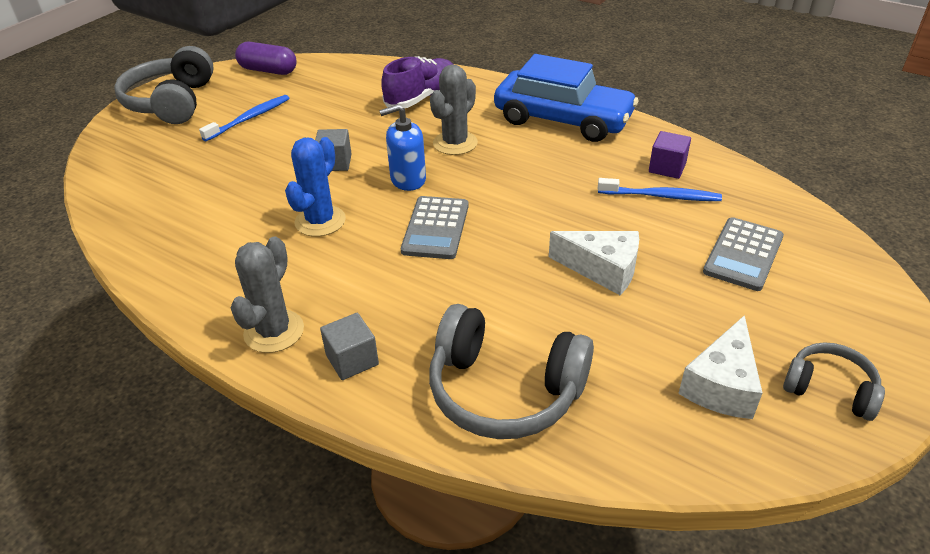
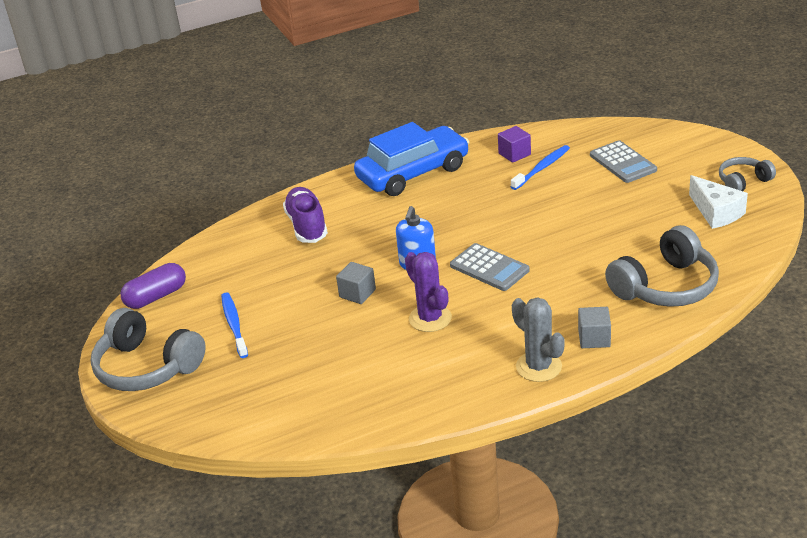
camera: 55 degrees left, 5 degrees down
blue cactus [285,137,346,237] -> purple cactus [405,252,452,332]
grey cactus [430,64,478,155] -> none
white cheese [549,231,639,295] -> none

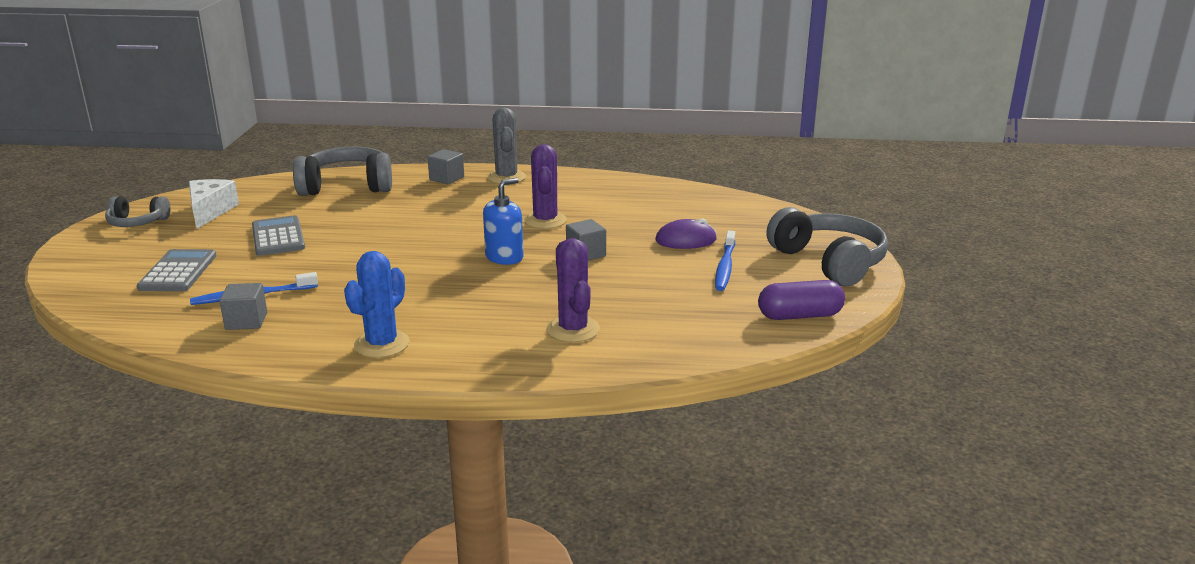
camera: 155 degrees left, 10 degrees down
purple shoe [283,187,328,243] -> purple cactus [547,238,600,342]
blue car [354,122,469,196] -> blue cactus [344,251,410,358]
grey calculator [450,243,530,291] -> grey calculator moved to [252,215,305,256]
purple cube [498,126,531,163] -> grey cube [219,283,267,330]
none -> purple mouse [655,218,717,249]

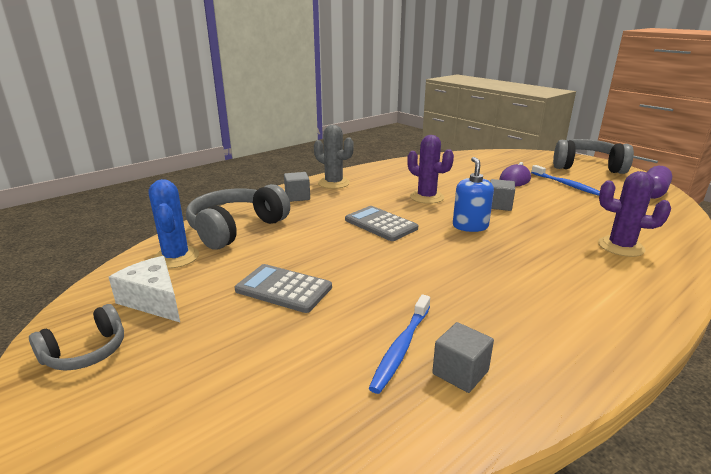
camera: 45 degrees left, 0 degrees up
grey calculator [137,249,216,291] -> grey calculator moved to [345,206,418,241]
blue cactus [344,251,410,358] -> blue cactus moved to [149,179,199,268]

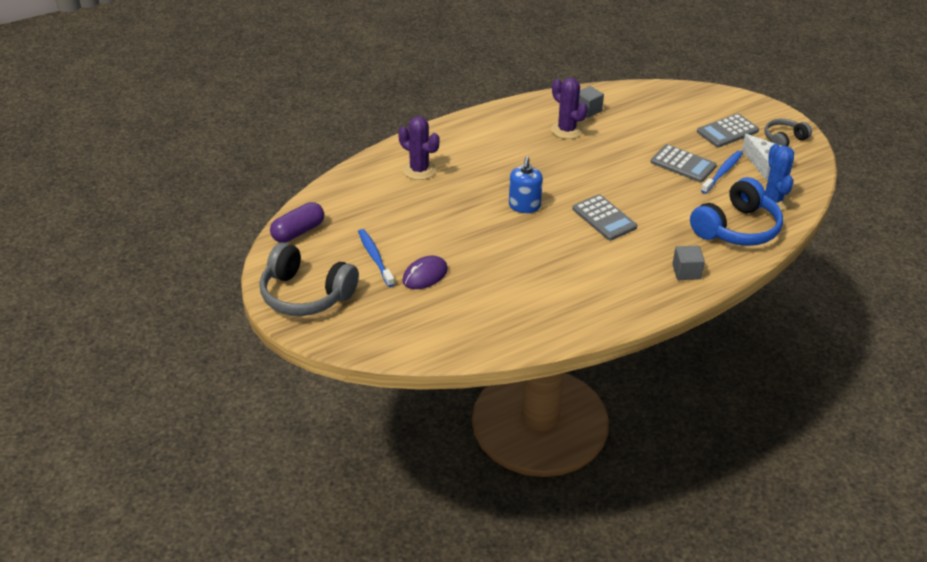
camera: 170 degrees left, 15 degrees up
grey headphones [186,184,290,250] -> blue headphones [690,177,783,246]
grey cactus [314,125,354,189] -> none
blue toothbrush [369,294,430,394] -> blue toothbrush moved to [701,151,743,194]
purple cactus [407,135,454,204] -> purple cactus moved to [551,78,588,139]
grey cube [490,179,515,211] -> none
none -> grey calculator [697,113,759,147]

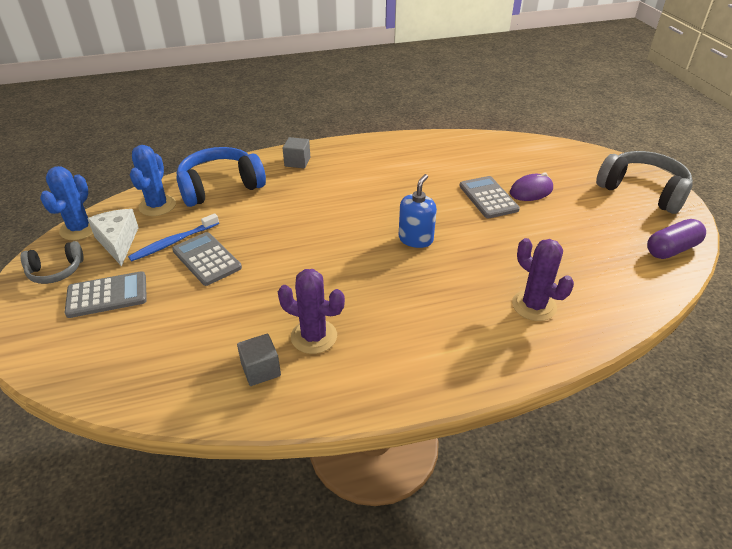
camera: 165 degrees left, 0 degrees up
blue toothbrush [358,229,395,287] -> none
purple cactus [551,78,588,139] -> purple cactus turned 45 degrees counterclockwise [278,269,345,354]
grey calculator [572,194,637,240] -> grey calculator moved to [459,176,520,219]
none -> blue cactus [40,166,93,240]

